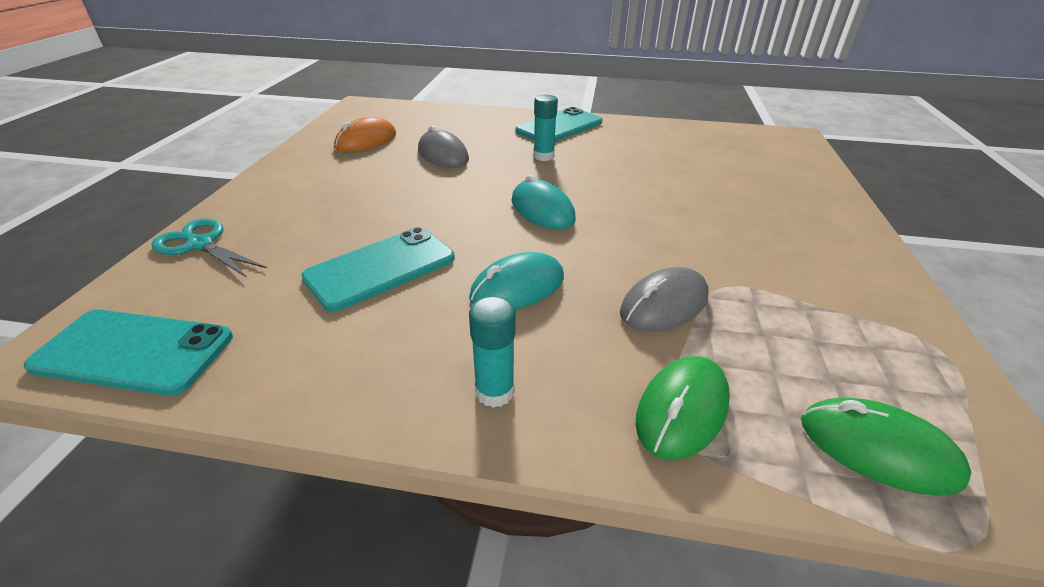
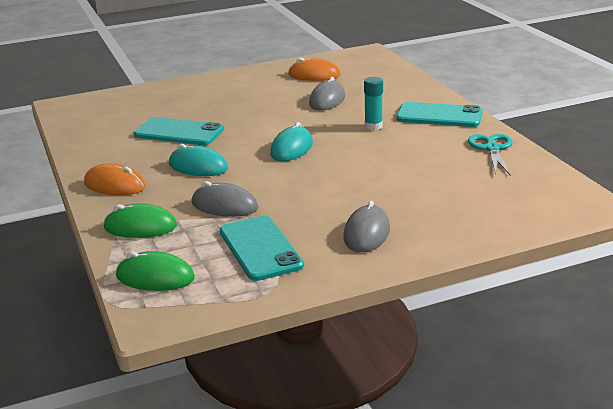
camera: 60 degrees right, 10 degrees down
turquoise phone [24,310,233,395] -> turquoise phone moved to [220,216,304,281]
turquoise scissors [151,218,267,277] -> turquoise scissors moved to [468,134,513,176]
turquoise glue stick [469,296,516,408] -> orange mouse [84,163,145,195]
green mouse [801,398,971,496] -> green mouse turned 75 degrees counterclockwise [116,251,195,291]
none -> grey mouse [344,200,390,253]

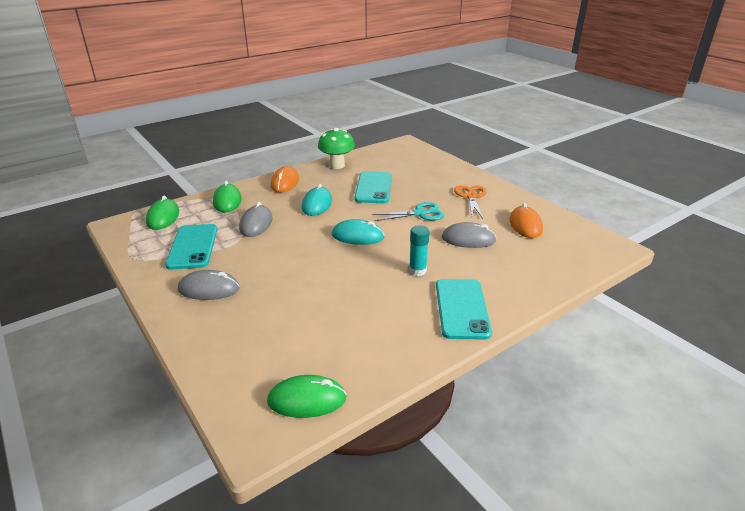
camera: 75 degrees right, 5 degrees up
turquoise phone [220,216,304,281] -> turquoise phone turned 60 degrees counterclockwise [165,224,217,269]
turquoise scissors [468,134,513,176] -> turquoise scissors moved to [372,202,444,221]
none -> green mouse [267,375,347,418]
none -> green mushroom [318,128,355,169]
none -> orange scissors [454,185,487,219]

